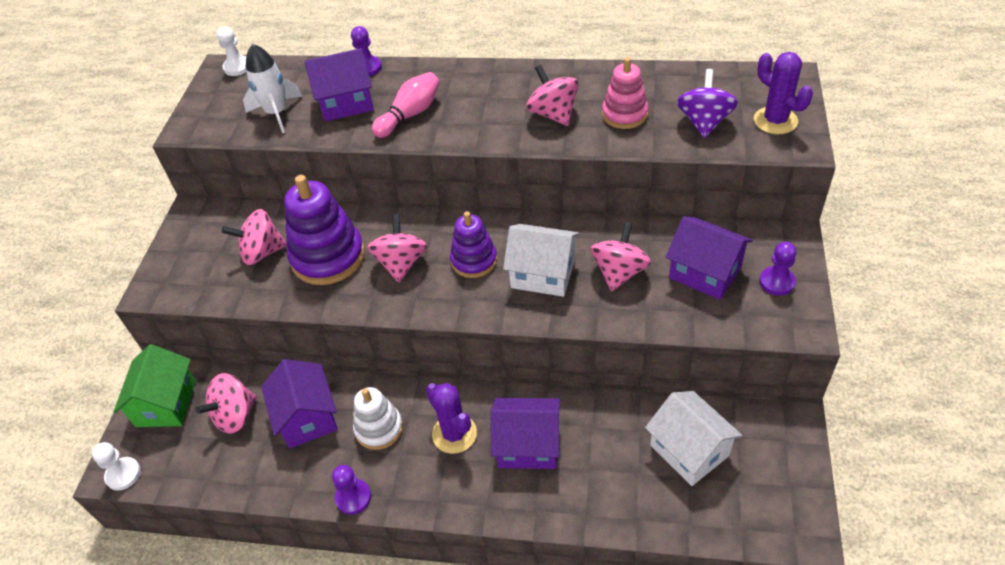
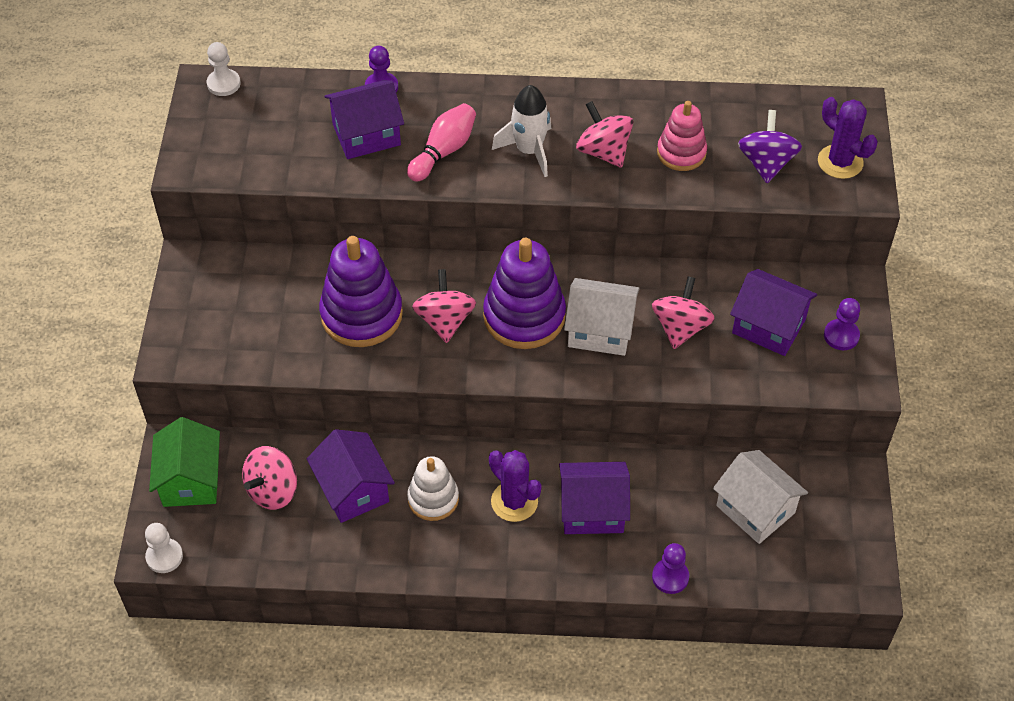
camera: 10 degrees left, 5 degrees up
pink spinning top [222,209,287,265] -> none
white rocket [243,44,303,133] -> white rocket moved to [492,85,551,177]
purple pawn [332,465,371,515] -> purple pawn moved to [652,543,689,594]
purple stacking toy [450,211,497,278] -> purple stacking toy [483,238,566,349], size x1.64

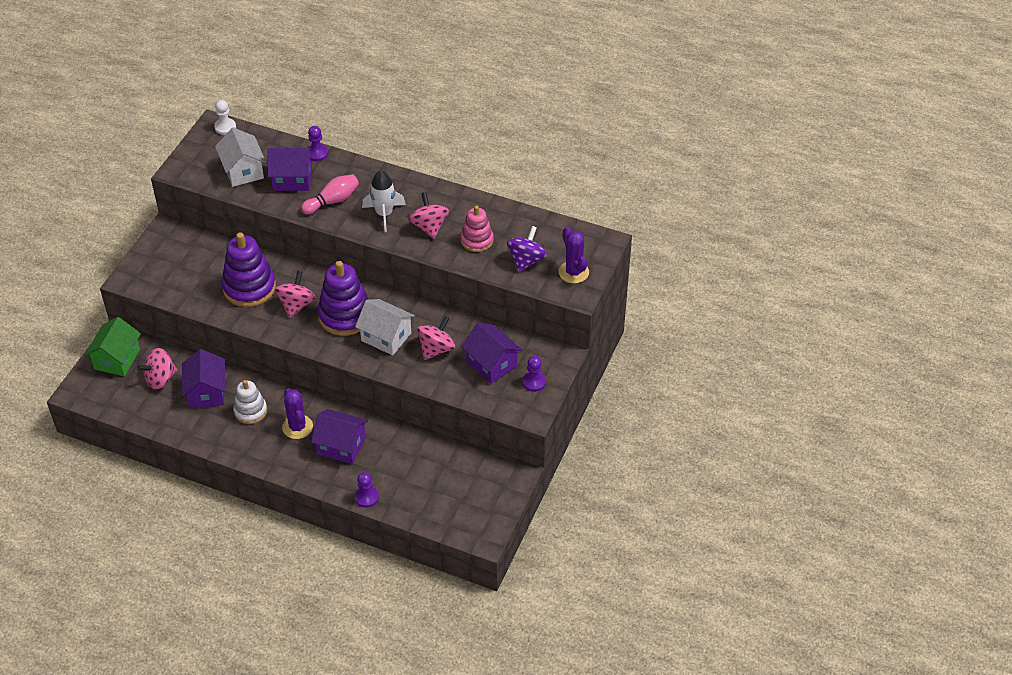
camera: 20 degrees right, 5 degrees down
white pawn [145,523,183,573] -> none
white house [713,450,808,544] -> white house moved to [215,128,266,187]

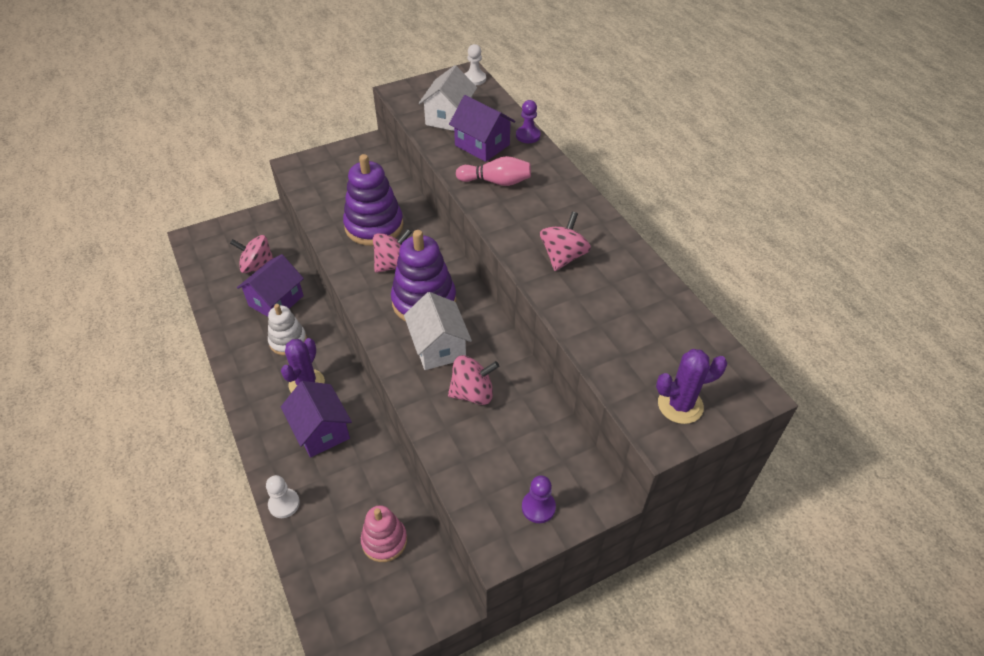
camera: 40 degrees right, 0 degrees up
green house [85,317,141,376] -> none
purple pawn [354,472,379,508] -> white pawn [266,475,300,518]
white rocket [362,171,406,232] -> none
pink stacking toy [461,206,494,252] -> pink stacking toy moved to [361,505,407,562]
purple house [461,323,522,384] -> none
purple spinning top [507,226,547,272] -> none
purple cactus [559,226,589,283] -> purple cactus turned 60 degrees clockwise [656,349,727,424]

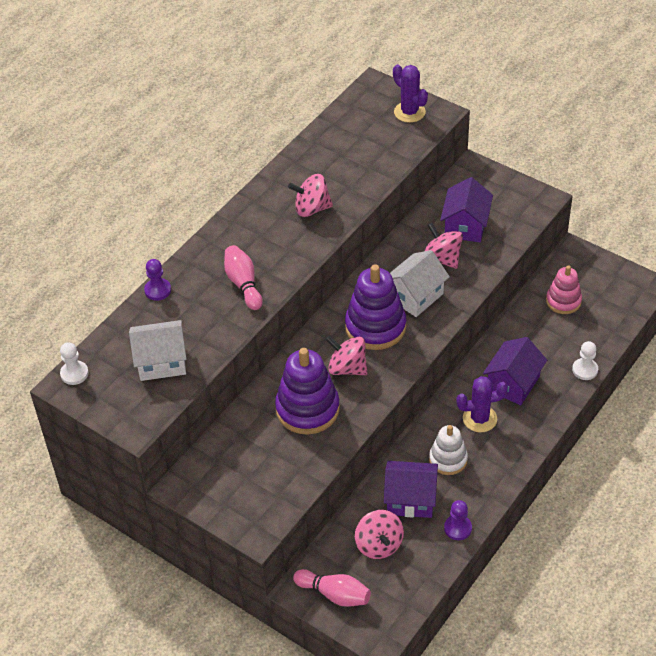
camera: 115 degrees left, 0 degrees up
purple house [449,95,515,162] -> purple house moved to [440,177,493,242]
purple pawn [522,475,556,523] -> purple pawn moved to [444,500,472,540]
none -> pink bowling pin [293,569,371,607]

